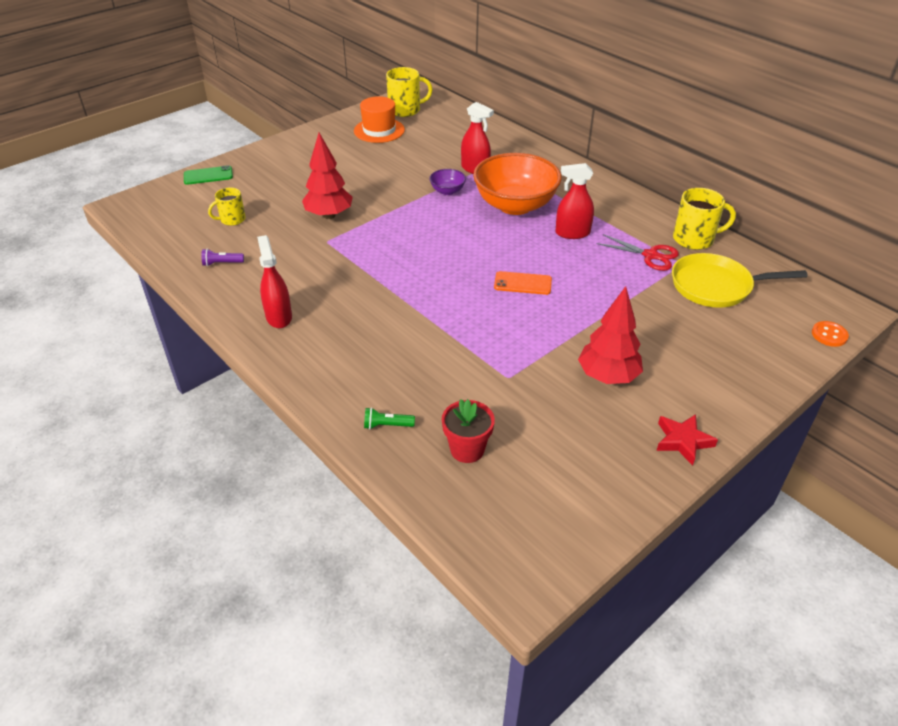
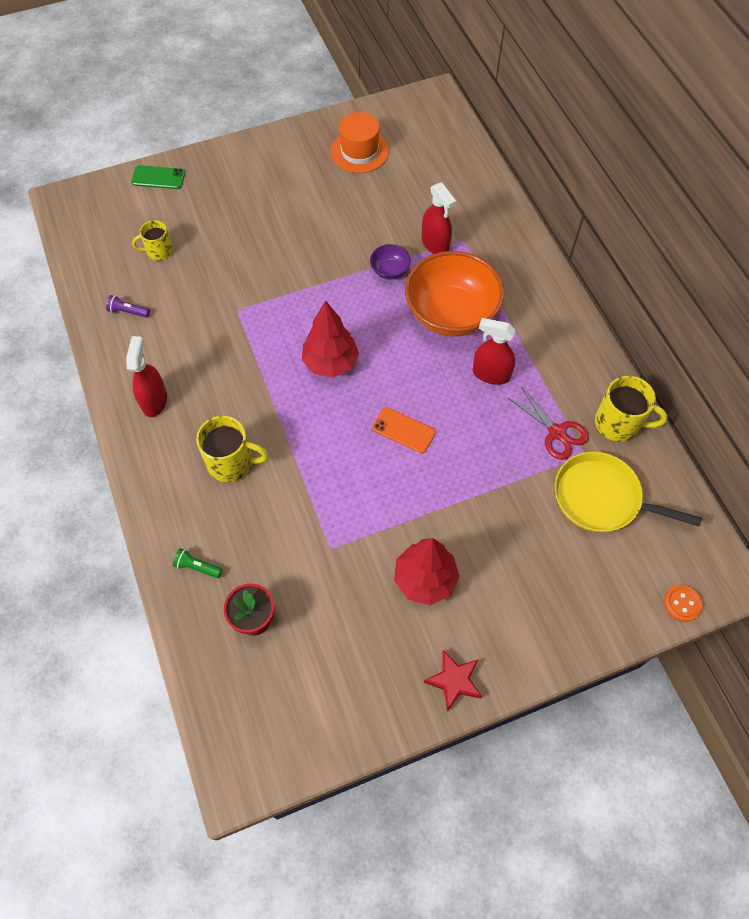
camera: 20 degrees right, 20 degrees up
red tree [302,133,353,219] -> red tree moved to [302,300,359,378]
yellow mug [386,67,433,117] -> yellow mug moved to [196,416,268,482]

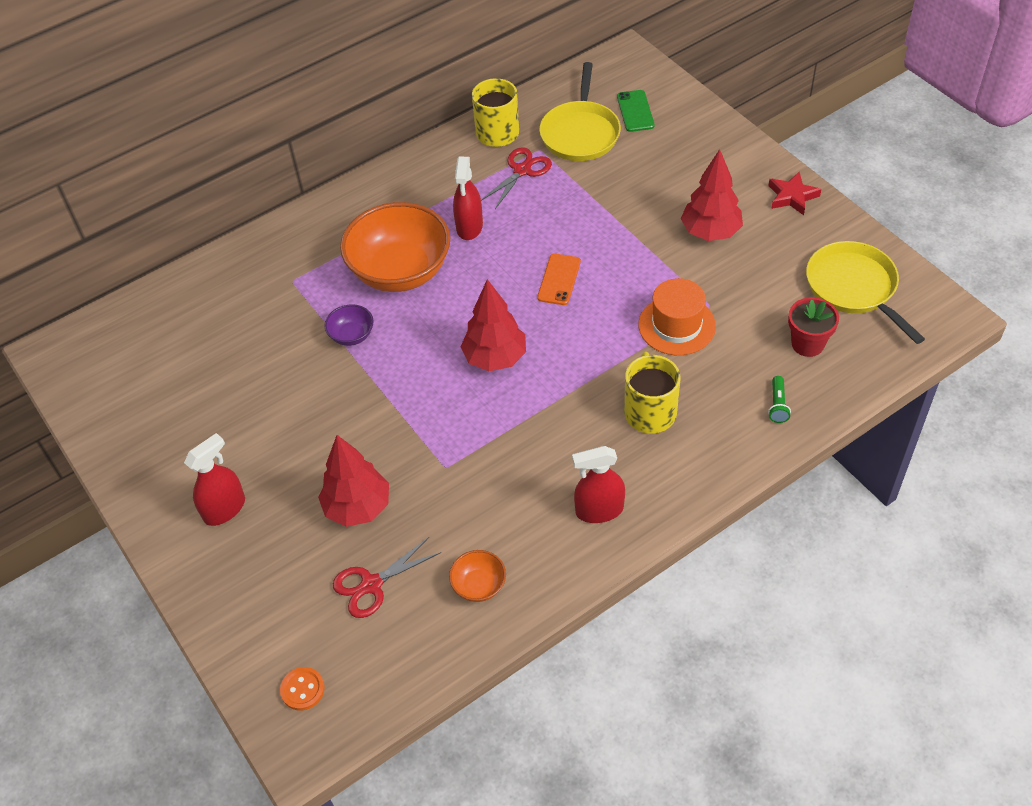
camera: 100 degrees left, 10 degrees down
purple flashlight [106,295,150,317] -> orange bowl [449,550,506,602]
green phone [131,165,185,189] -> green phone moved to [617,90,655,132]
yellow mug [132,220,173,261] -> red scissors [333,537,441,618]
orange hat [331,112,389,173] -> orange hat moved to [638,278,716,355]
red spray bottle [422,183,456,254] -> red spray bottle moved to [184,433,245,526]
orange button [664,585,703,622] -> orange button moved to [280,667,325,710]
none -> red tree [318,435,389,527]
none -> yellow pan [806,241,925,344]

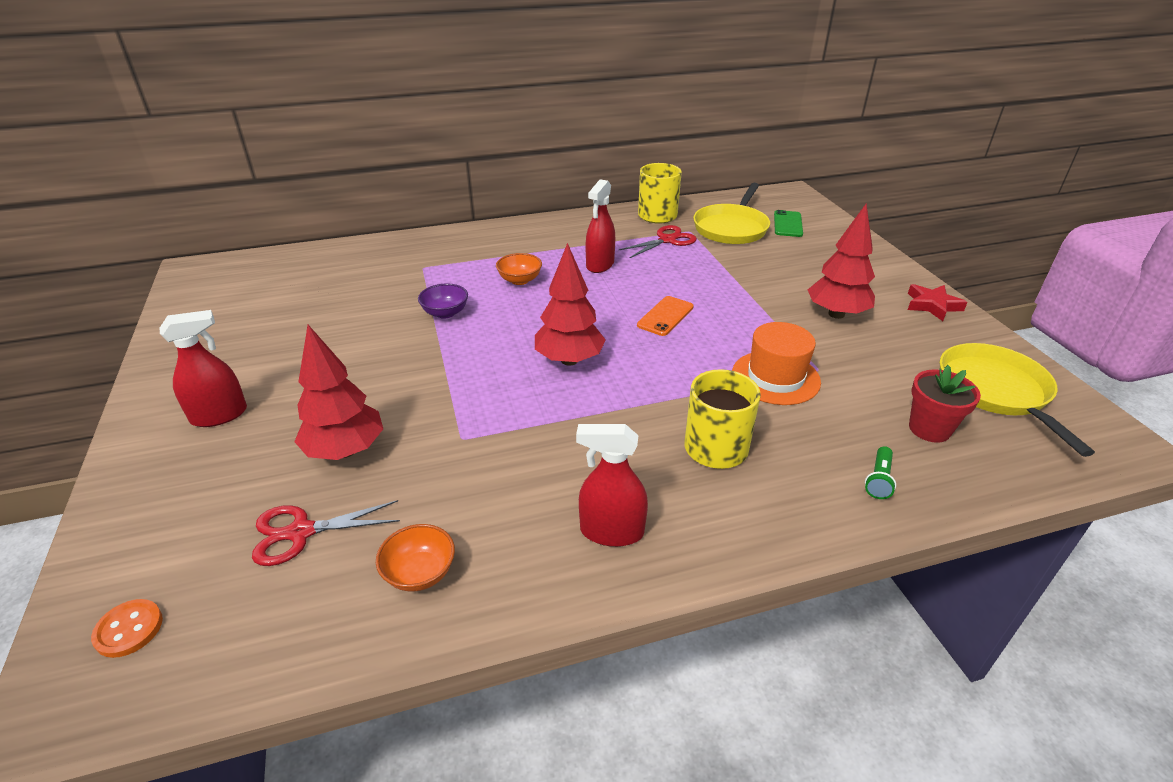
camera: 15 degrees right, 15 degrees down
orange bowl [340,202,450,292] -> orange bowl [496,253,542,285], size x0.44

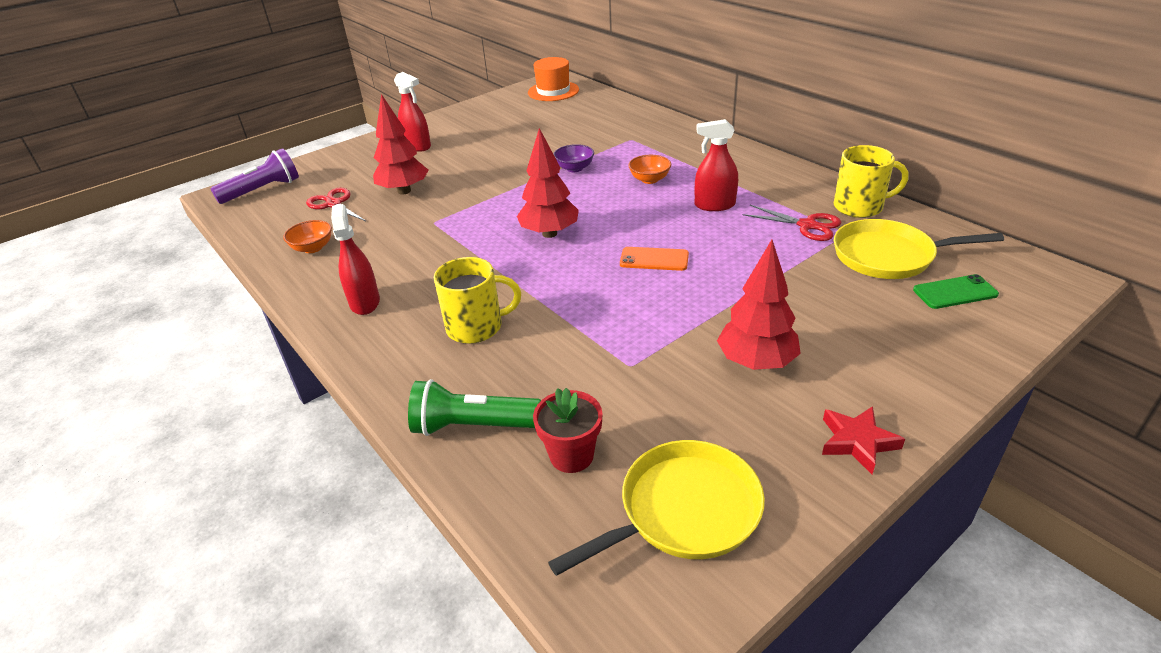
camera: 70 degrees right, 0 degrees up
orange button [91,599,163,658] -> purple flashlight [211,148,299,204]
orange hat [732,322,821,405] -> orange hat moved to [528,57,579,101]
green flashlight [865,446,896,499] -> green flashlight [408,379,541,436], size x2.00

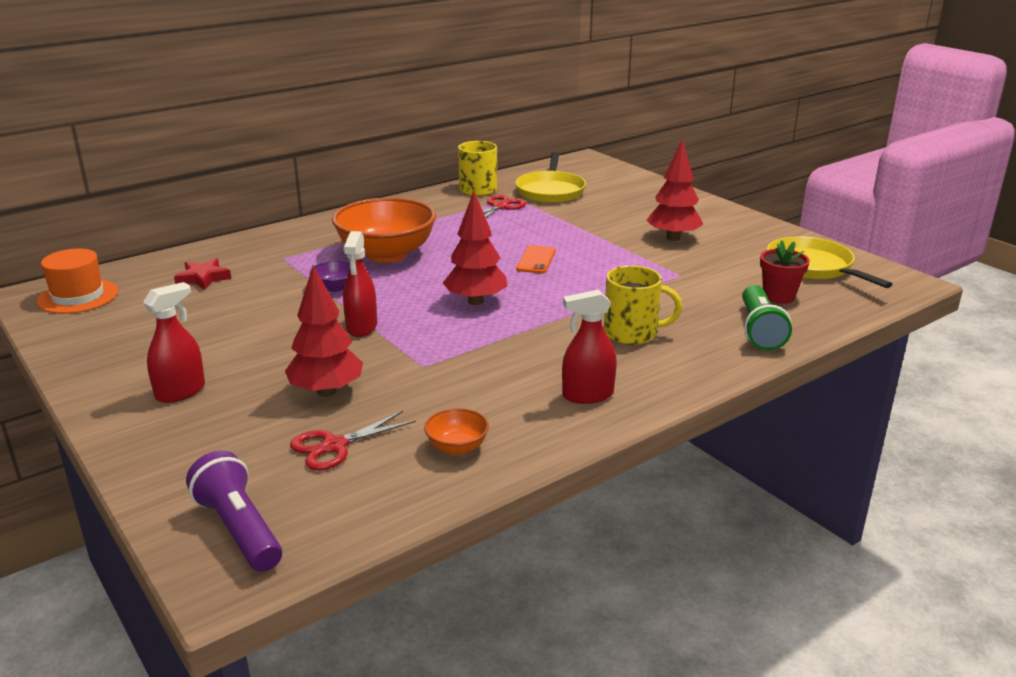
camera: 90 degrees left, 10 degrees down
yellow mug [434,257,521,344] -> yellow mug turned 105 degrees clockwise [604,266,682,345]
orange bowl [628,155,671,184] -> orange bowl [332,197,436,263], size x2.30
red spray bottle [695,119,738,211] -> red spray bottle moved to [343,231,377,337]
red star [822,406,905,474] -> red star moved to [174,258,231,290]
green phone [913,274,999,309] -> none

